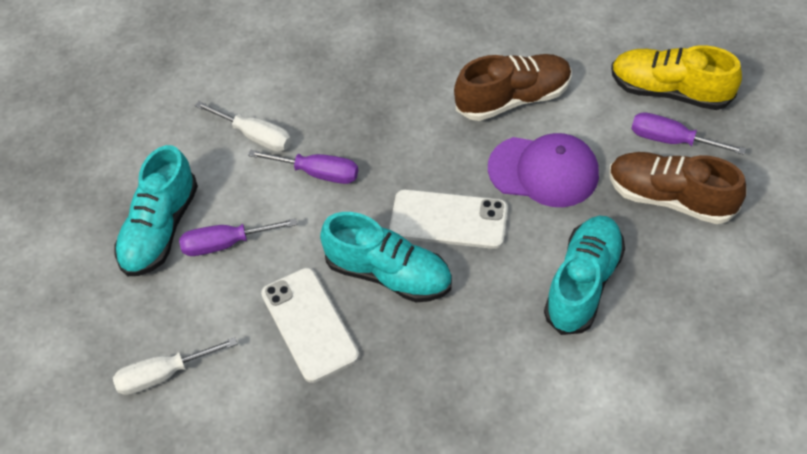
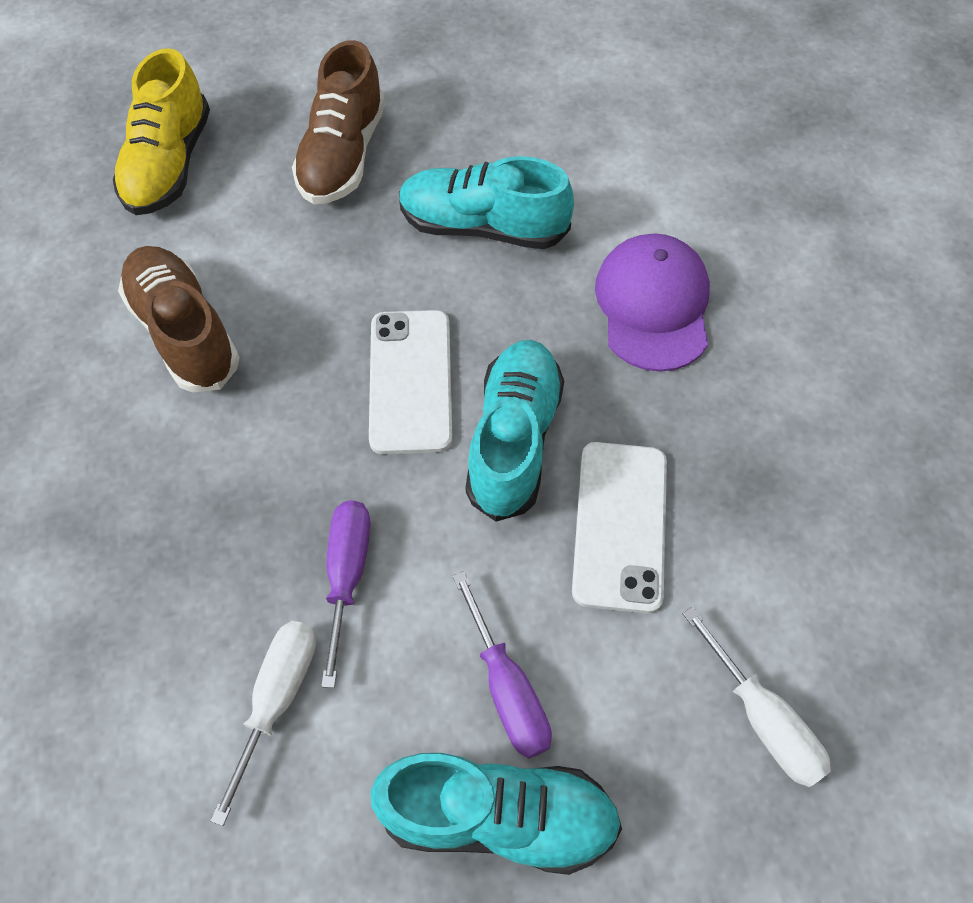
camera: 105 degrees left, 5 degrees up
white phone [261,268,359,383] -> white phone turned 45 degrees counterclockwise [572,442,667,614]
purple cap [488,133,599,207] -> purple cap moved to [595,233,710,372]
purple screwdriver [631,112,746,155] -> none

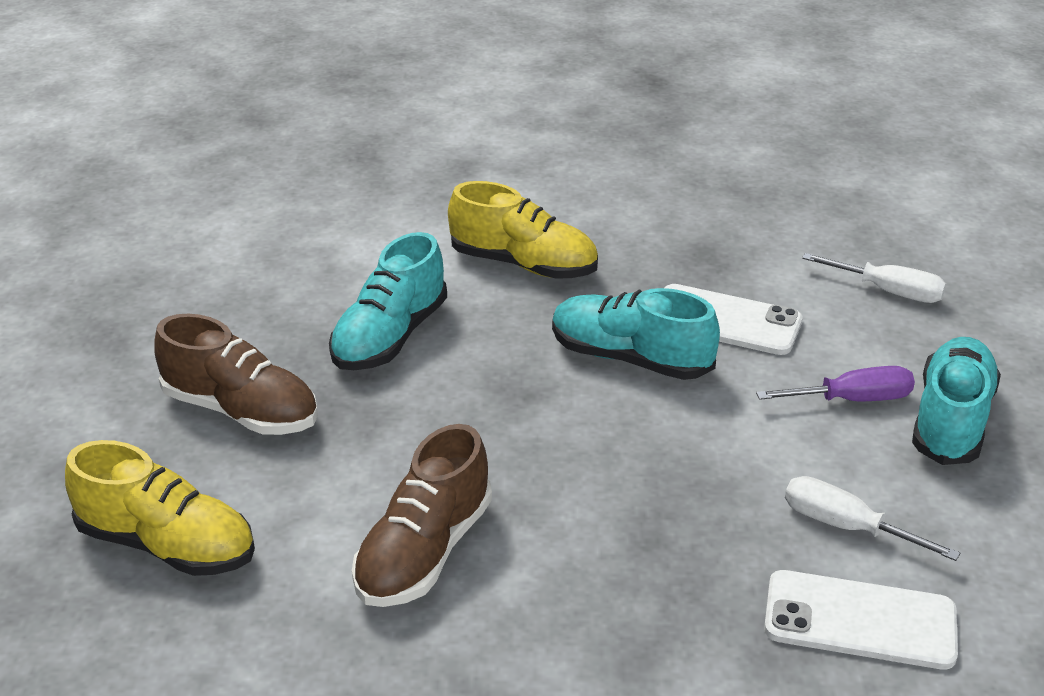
camera: 75 degrees left, 25 degrees down
brown shoe [118,246,239,392] -> brown shoe turned 45 degrees counterclockwise [352,424,492,607]
purple screwdriver [321,500,371,688] -> none
white phone [369,310,453,454] -> white phone moved to [764,570,958,670]
purple cap [595,233,710,372] -> yellow shoe [448,181,598,279]
white screwdriver [683,607,831,787] -> white screwdriver turned 45 degrees clockwise [802,253,946,303]

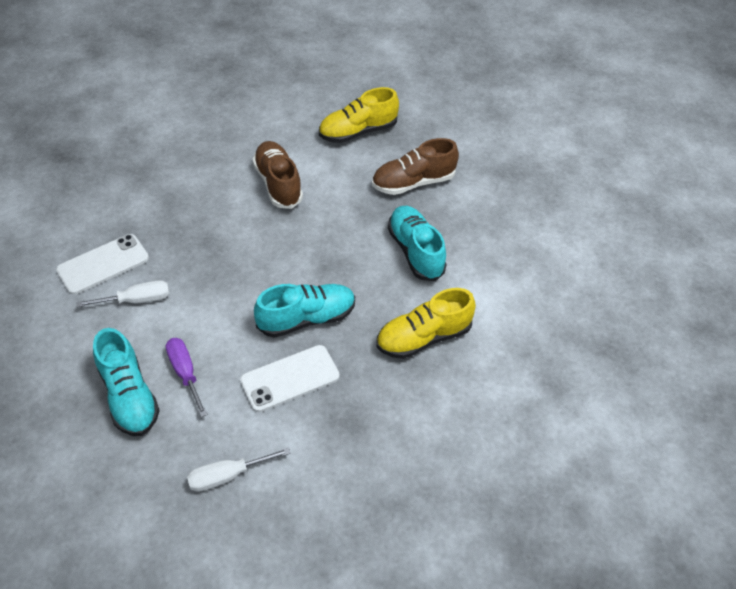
camera: 130 degrees right, 15 degrees up
purple screwdriver [756,366,915,401] -> purple screwdriver turned 120 degrees clockwise [166,338,208,417]

